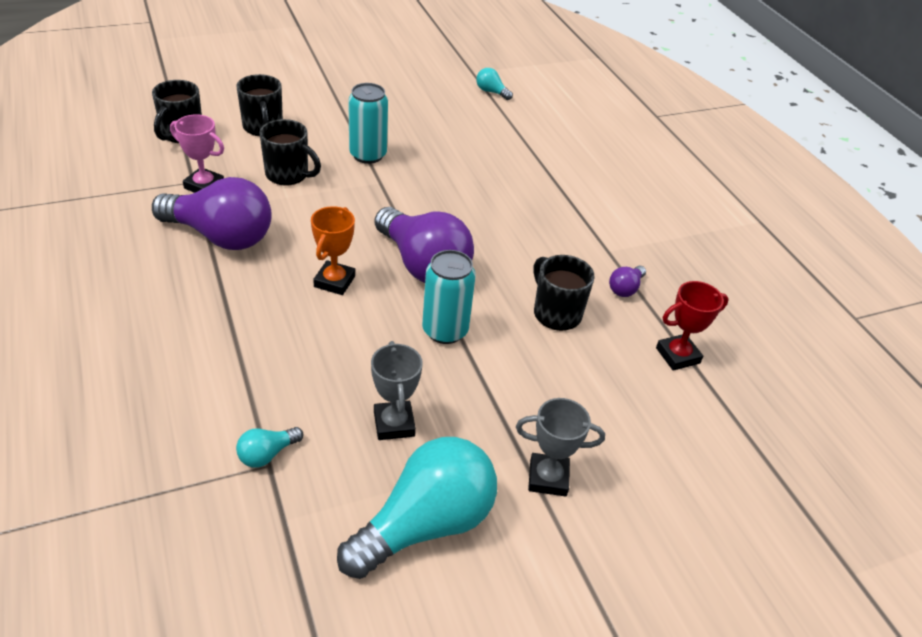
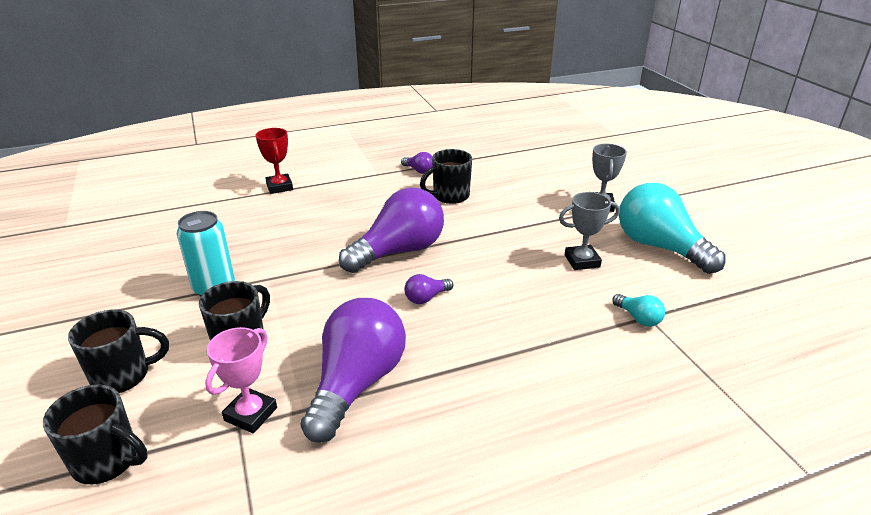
camera: 85 degrees left, 10 degrees down
orange trophy [311,206,355,295] -> purple light bulb [404,274,453,304]
turquoise can [422,250,476,344] -> none
turquoise light bulb [476,68,513,100] -> none
red trophy [656,281,729,371] -> red trophy moved to [256,128,293,194]

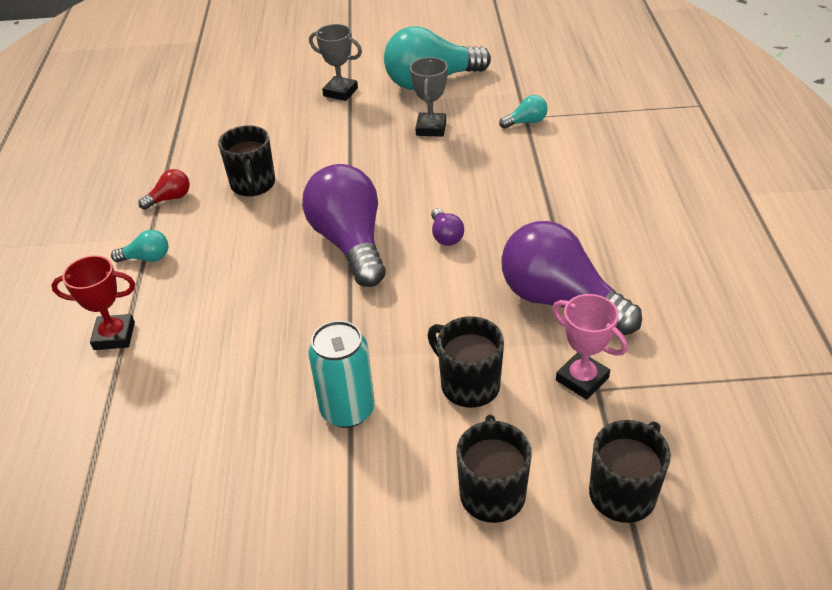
camera: 70 degrees left, 10 degrees up
purple light bulb [401,152,433,174] -> red light bulb [138,169,190,210]
none -> turquoise light bulb [111,230,168,262]

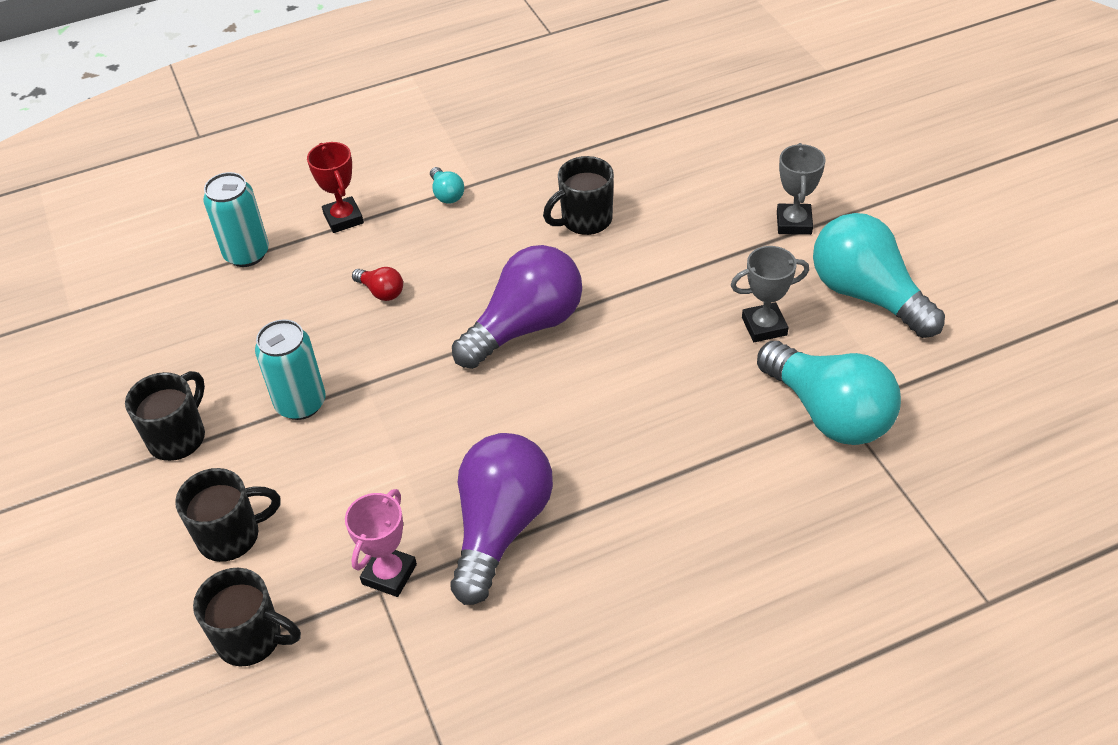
camera: 70 degrees right, 5 degrees up
red light bulb [138,169,190,210] -> red light bulb moved to [352,267,403,301]
black mug [427,316,504,408] -> black mug moved to [125,371,205,461]
purple light bulb [431,208,464,246] -> none
turquoise light bulb [499,95,548,129] -> turquoise light bulb [757,341,901,445], size x2.36
none -> turquoise can [203,172,269,267]

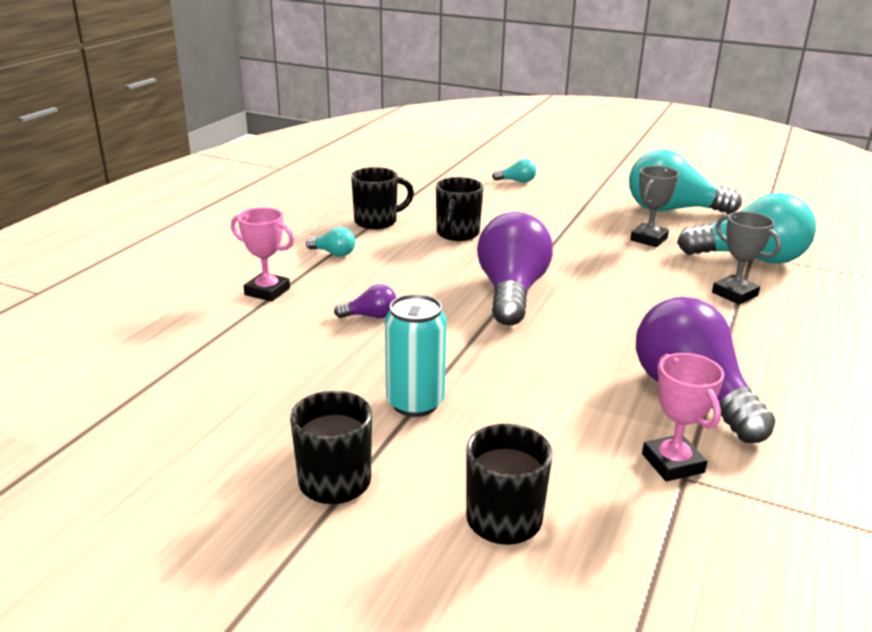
camera: 45 degrees left, 20 degrees down
black mug [193,568,301,667] -> black mug moved to [351,167,414,229]
turquoise can [203,172,269,267] -> none
red trophy [307,142,364,233] -> pink trophy [231,207,294,302]
red light bulb [352,267,403,301] -> purple light bulb [334,284,396,318]
grey trophy [777,143,825,235] -> grey trophy moved to [712,211,781,305]
none -> turquoise light bulb [492,158,537,183]

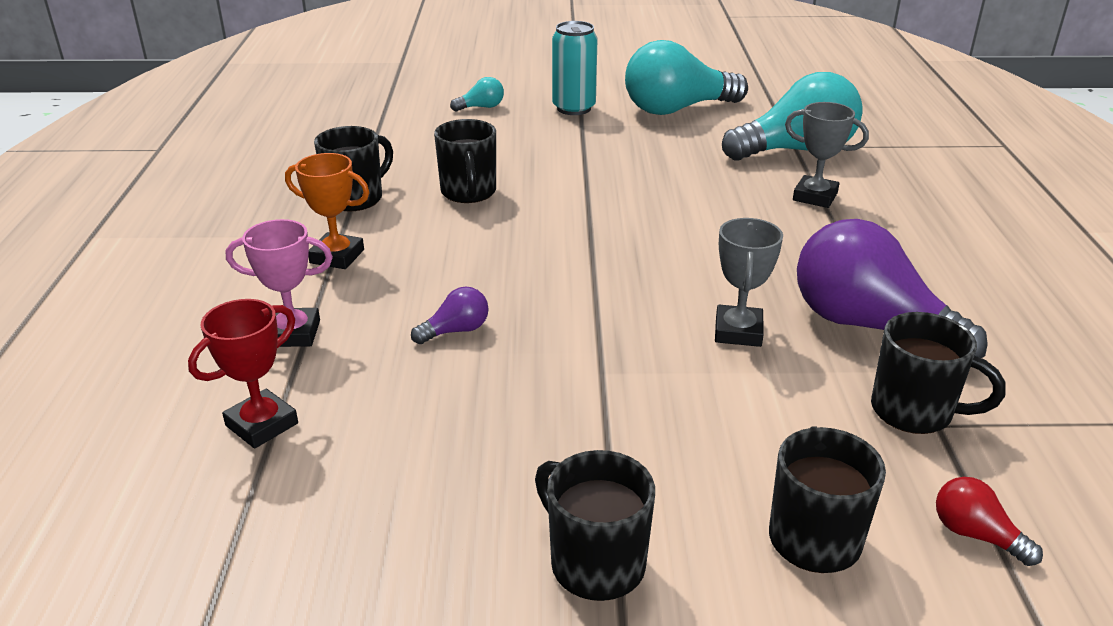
camera: 25 degrees left, 5 degrees up
turquoise light bulb [306,227,355,257] -> orange trophy [285,153,370,269]
turquoise can [385,294,447,417] -> turquoise can moved to [552,21,598,115]
purple light bulb [477,212,553,326] -> none
grey trophy [630,166,679,247] -> grey trophy moved to [715,218,783,347]
pink trophy [642,353,724,481] -> black mug [871,312,1006,434]
none -> red trophy [188,299,298,449]
none -> red light bulb [936,477,1043,566]

